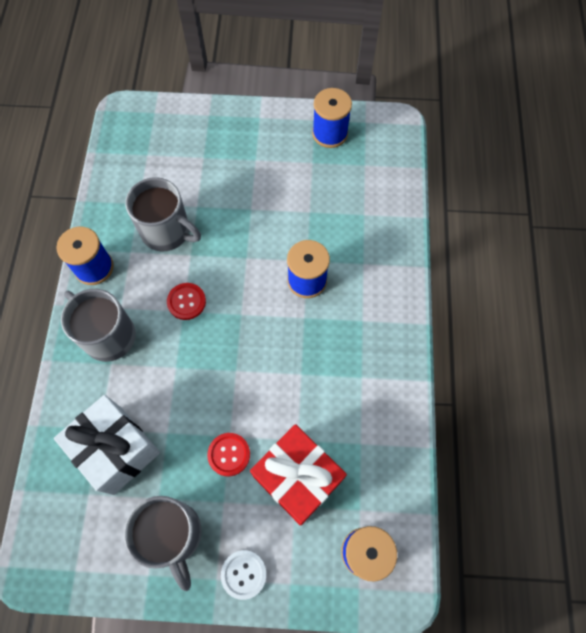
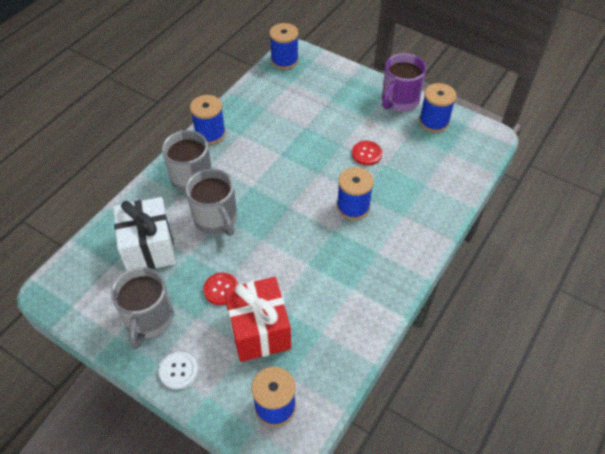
camera: 30 degrees right, 15 degrees down
grey mug [125,177,201,252] -> grey mug moved to [186,169,237,236]
red button [167,283,206,320] -> red button moved to [352,141,382,165]
none -> blue spool [270,23,299,70]
none -> purple mug [382,53,427,112]

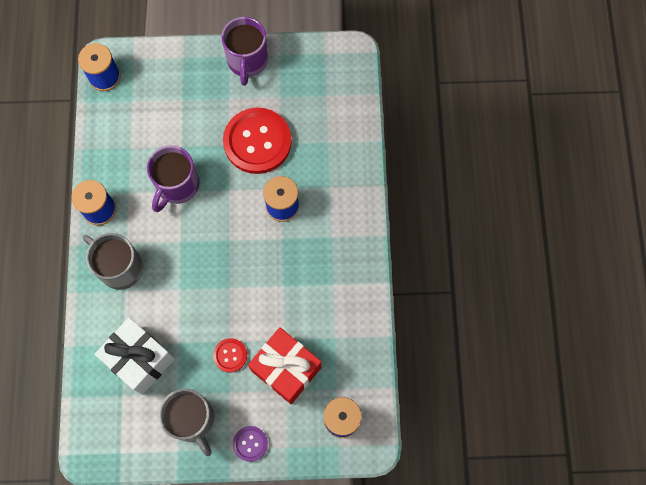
camera: 35 degrees left, 20 degrees up
white button [159,352,198,390] -> purple button [233,426,268,462]
grey mug [186,169,237,236] -> none
red button [352,141,382,165] -> red button [223,108,292,174], size x2.16
blue spool [419,83,456,132] -> none
none -> purple mug [147,145,199,212]

